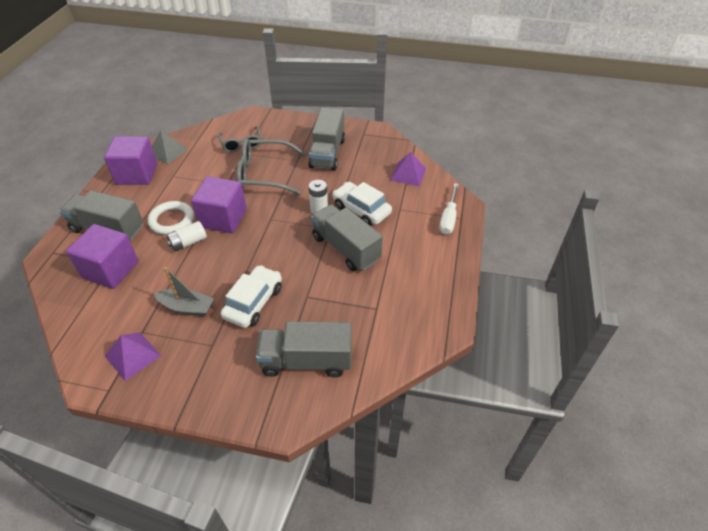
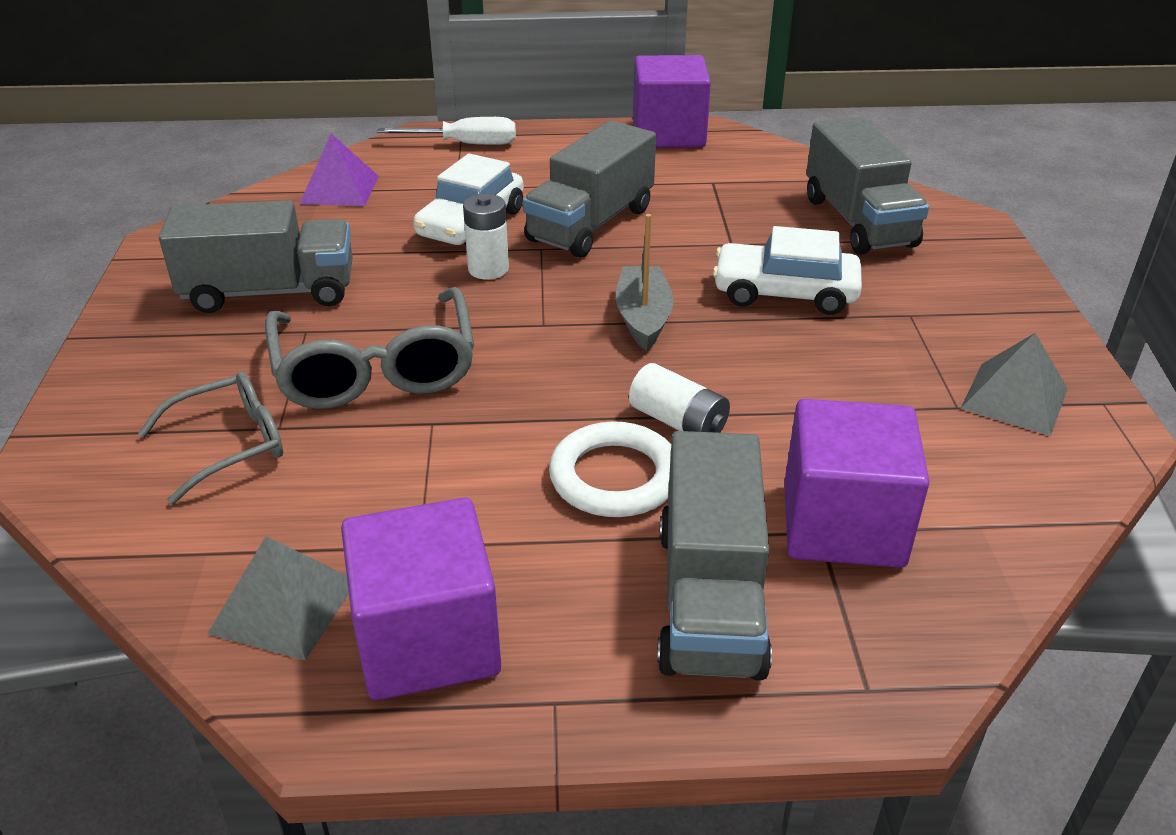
camera: 105 degrees left, 10 degrees down
purple pyramid [105,332,161,381] -> grey pyramid [960,333,1068,436]
grey boat [154,267,214,316] -> grey boat moved to [616,214,674,351]
purple cube [191,176,247,233] -> purple cube moved to [633,55,711,148]

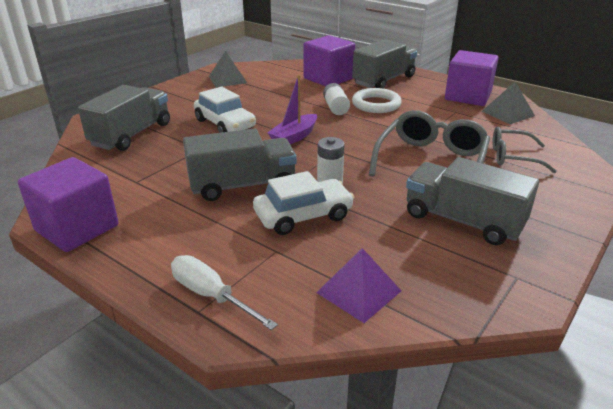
camera: 140 degrees left, 5 degrees down
grey boat [616,214,674,351] -> purple boat [267,75,317,145]

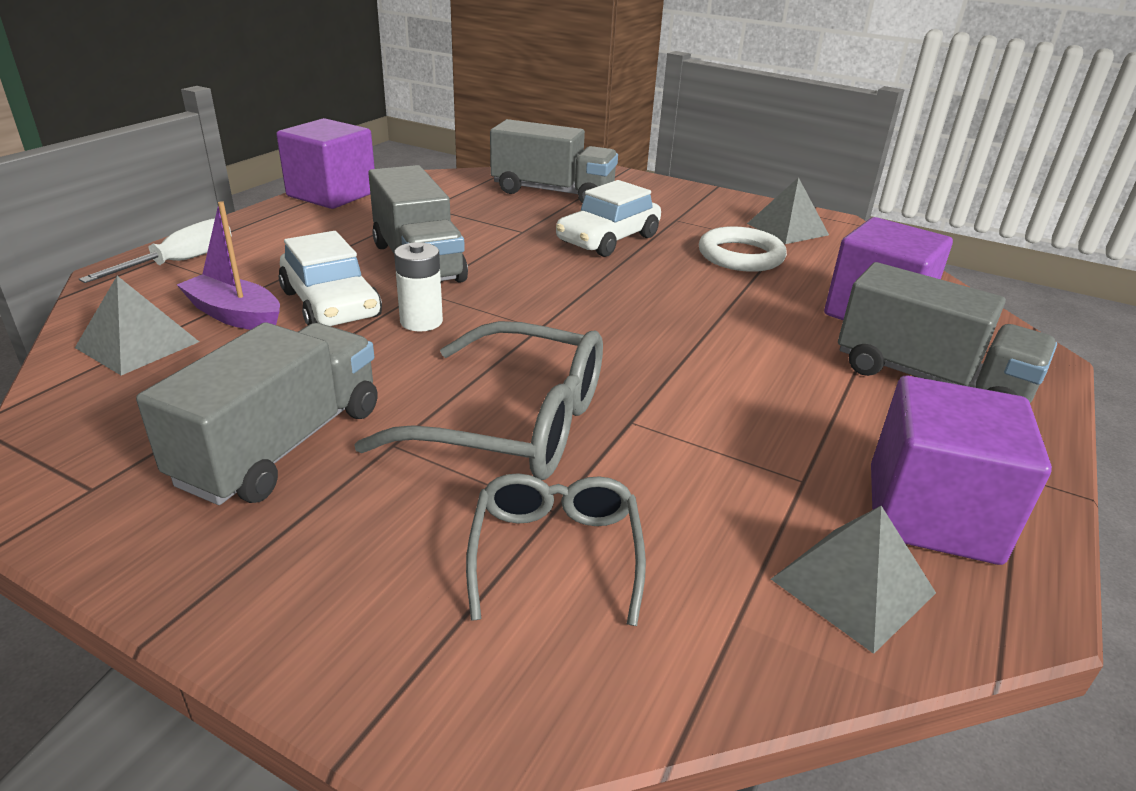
camera: 80 degrees right, 0 degrees up
purple boat [267,75,317,145] -> purple boat moved to [177,201,280,330]
purple pyramid [316,248,401,323] -> grey pyramid [75,276,199,375]
white battery [323,83,350,115] -> none
white ring [352,88,402,113] -> white ring moved to [699,226,787,272]

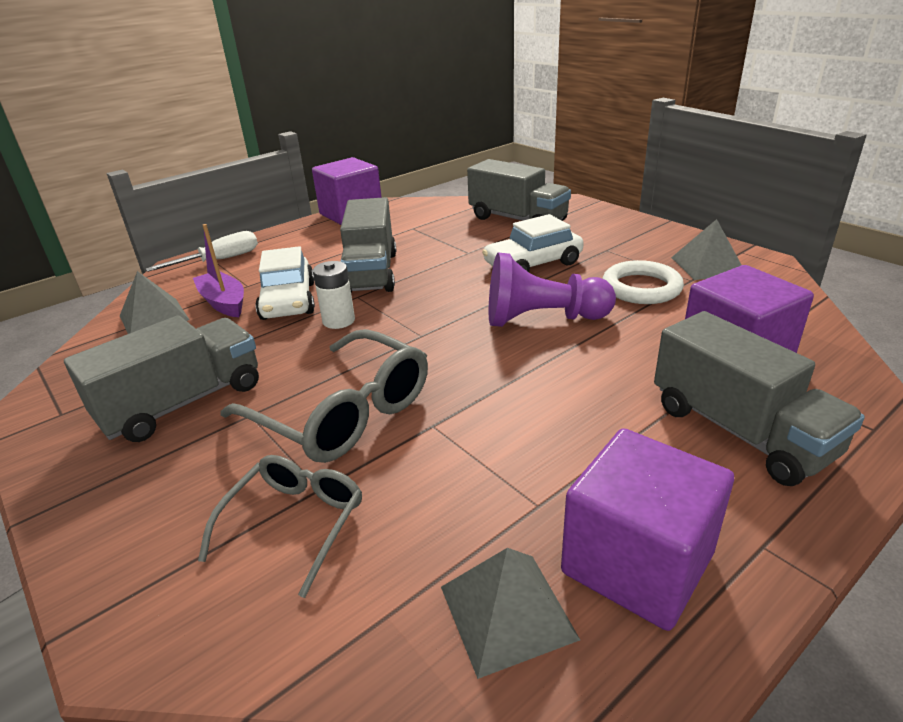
camera: 25 degrees right, 0 degrees up
none -> purple pawn [489,253,616,327]

